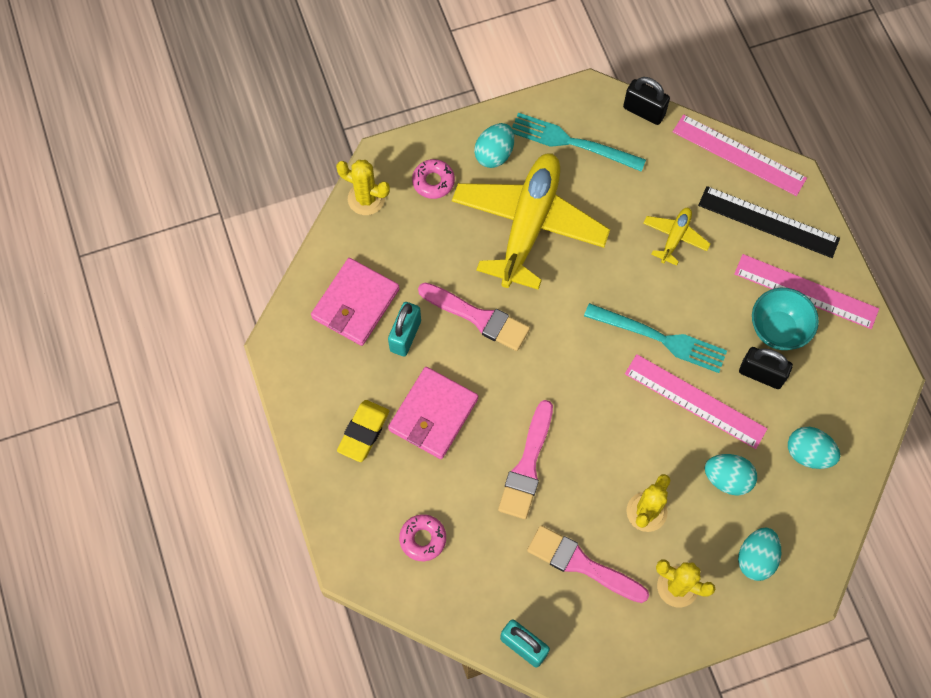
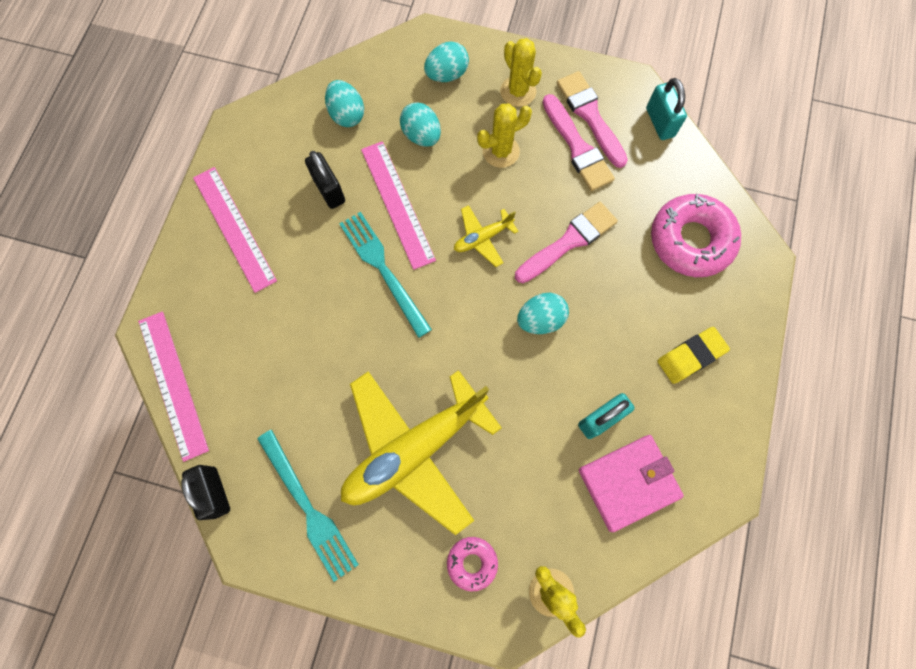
camera: 145 degrees left, 5 degrees up
pink wallet [388,367,478,459] -> none
pink donut [399,514,446,561] -> pink donut [651,194,741,277], size x1.95
pink brush [418,283,530,351] -> pink brush moved to [557,71,628,168]
turquoise egg [474,123,514,168] -> turquoise egg moved to [517,292,569,334]
yellow plane [643,208,710,266] -> yellow plane moved to [454,205,519,267]
black ruler [698,186,840,258] -> none
turquoise bowl [752,288,819,350] -> none

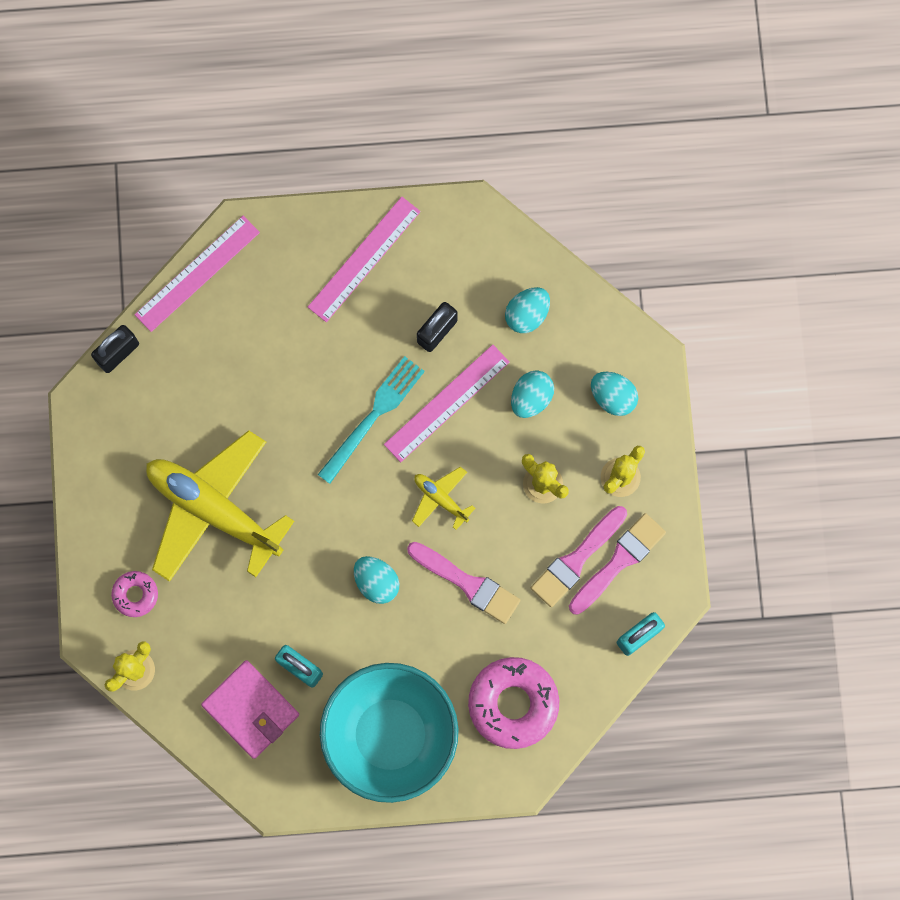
camera: 70 degrees right, 5 degrees up
turquoise fork [257,430,359,582] -> none
yellow eraser [658,327,730,384] -> turquoise bowl [320,663,459,803]

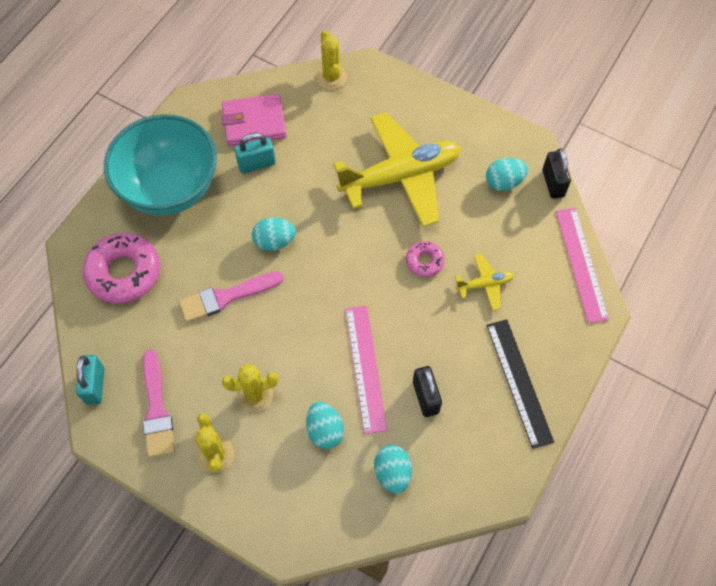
camera: 125 degrees right, 15 degrees down
pink donut [111,571,158,617] -> pink donut moved to [406,241,445,277]
pink ruler [308,197,421,322] -> black ruler [486,319,554,449]
turquoise fork [318,356,425,484] -> none
yellow plane [412,466,475,530] -> yellow plane moved to [455,254,514,311]
pink brush [531,506,627,607] -> none
turquoise egg [591,372,638,416] -> turquoise egg moved to [486,158,528,191]

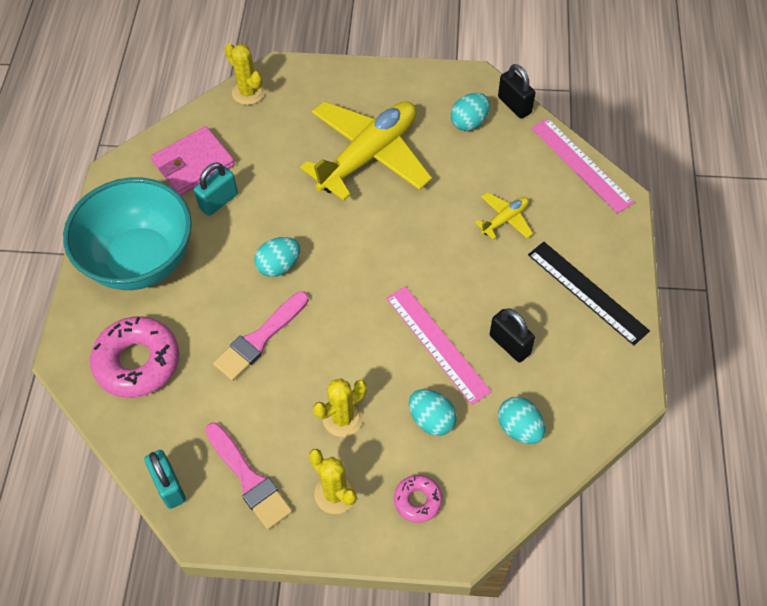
camera: 25 degrees left, 5 degrees down
pink donut [406,241,445,277] -> pink donut moved to [394,475,442,523]

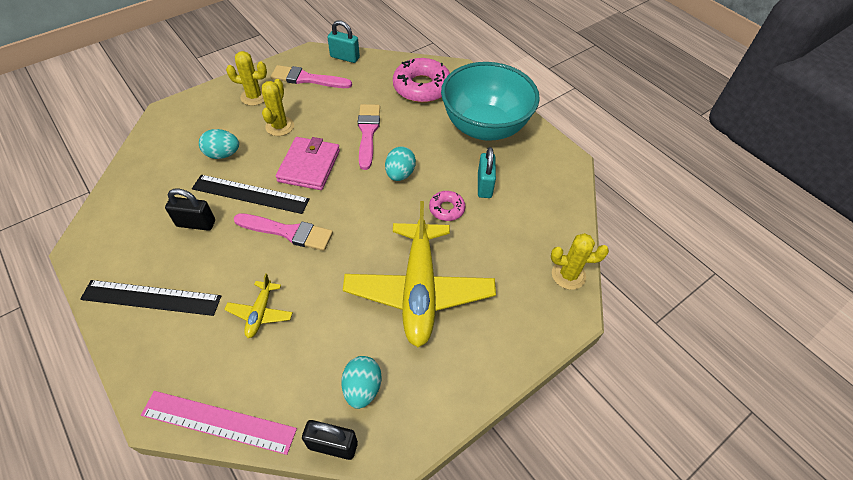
camera: 135 degrees right, 5 degrees down
pink wallet [151,126,235,195] -> pink wallet moved to [276,137,340,190]
pink ruler [386,286,492,405] -> black ruler [192,175,310,214]
pink donut [394,475,442,523] -> pink donut moved to [429,191,465,221]
turquoise egg [498,397,545,444] -> none
none -> pink brush [234,213,333,251]

